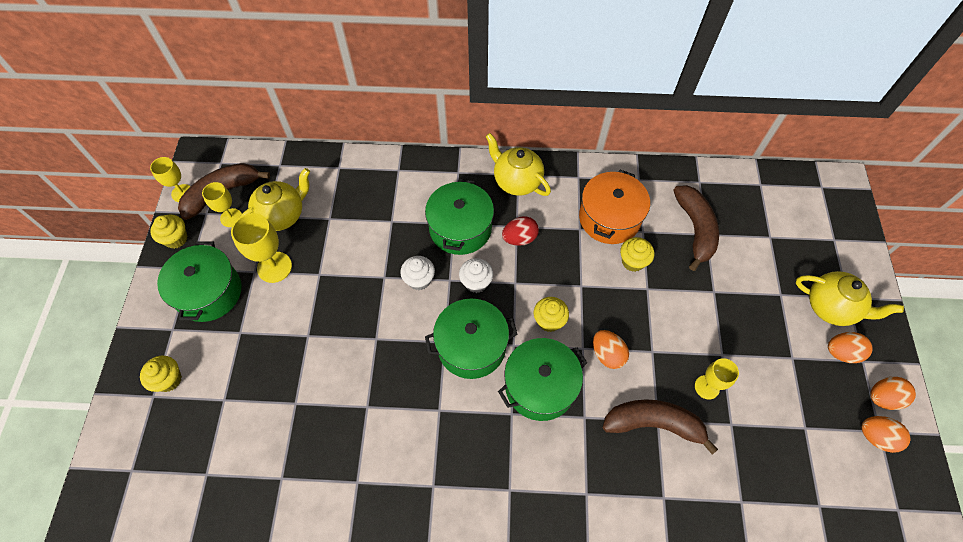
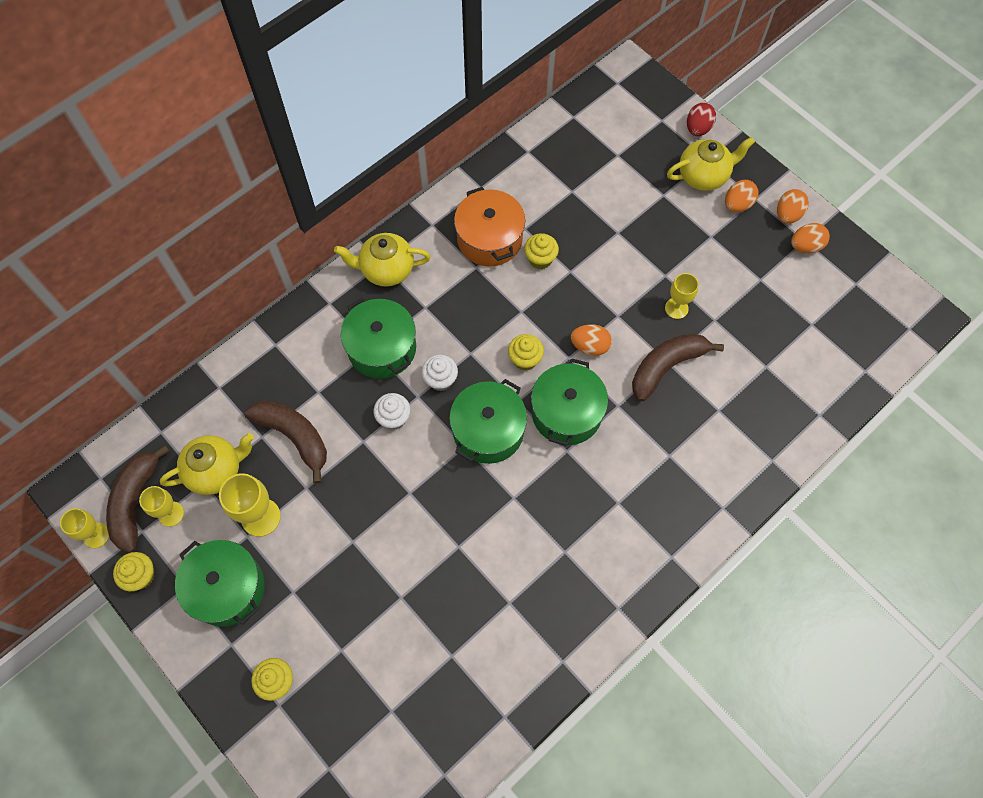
camera: 45 degrees left, 5 degrees up
yellow teapot [239,168,310,231] -> yellow teapot turned 60 degrees clockwise [160,433,254,495]
red egg [502,216,539,246] -> red egg moved to [687,103,716,136]
brown banana [673,185,719,271] -> brown banana moved to [244,400,327,484]

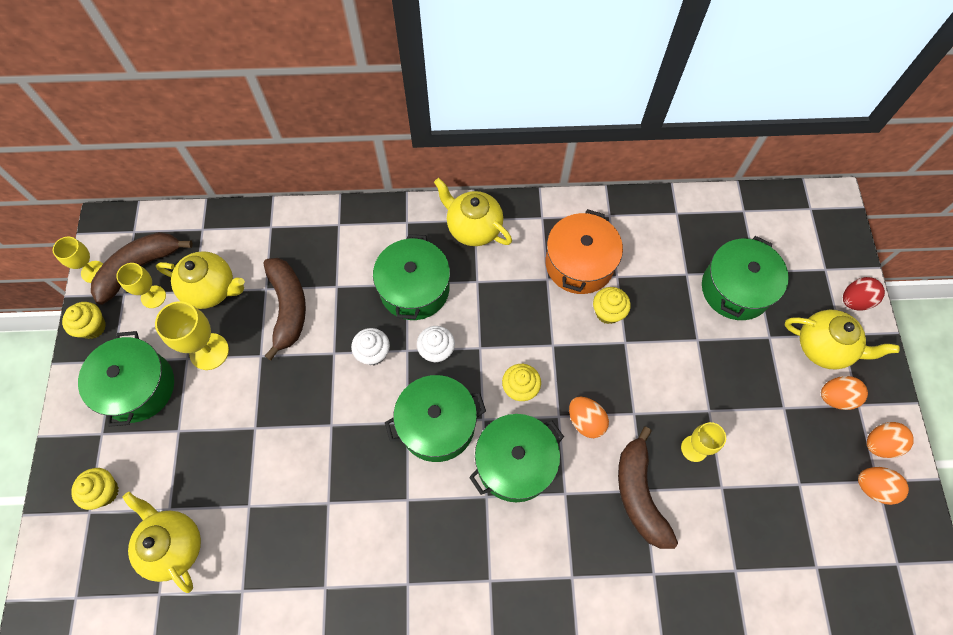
camera: 40 degrees right, 0 degrees up
brown banana [632,333,724,401] -> brown banana turned 105 degrees counterclockwise [618,427,678,549]
none -> yellow teapot [122,492,201,593]
none -> green pot [702,236,789,320]

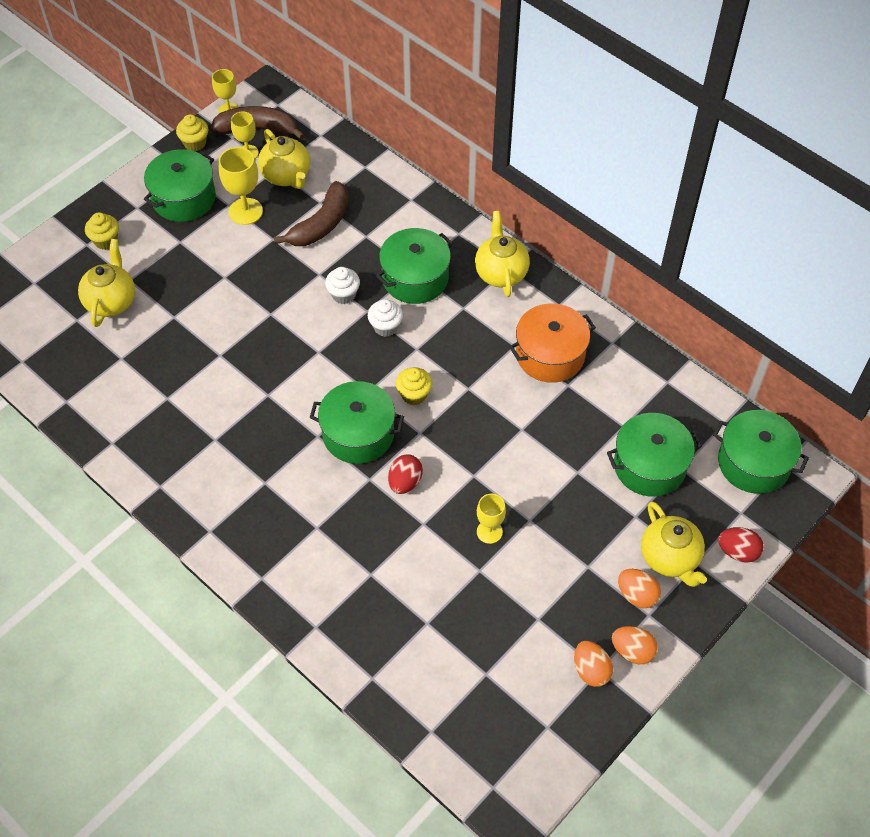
camera: 45 degrees right, 10 degrees down
green pot [385,375,486,462] -> green pot moved to [713,410,809,494]
orange egg [569,397,609,438] -> none
yellow cupcake [593,287,631,324] -> none
brown banana [618,427,678,549] -> none
none -> red egg [388,454,423,494]

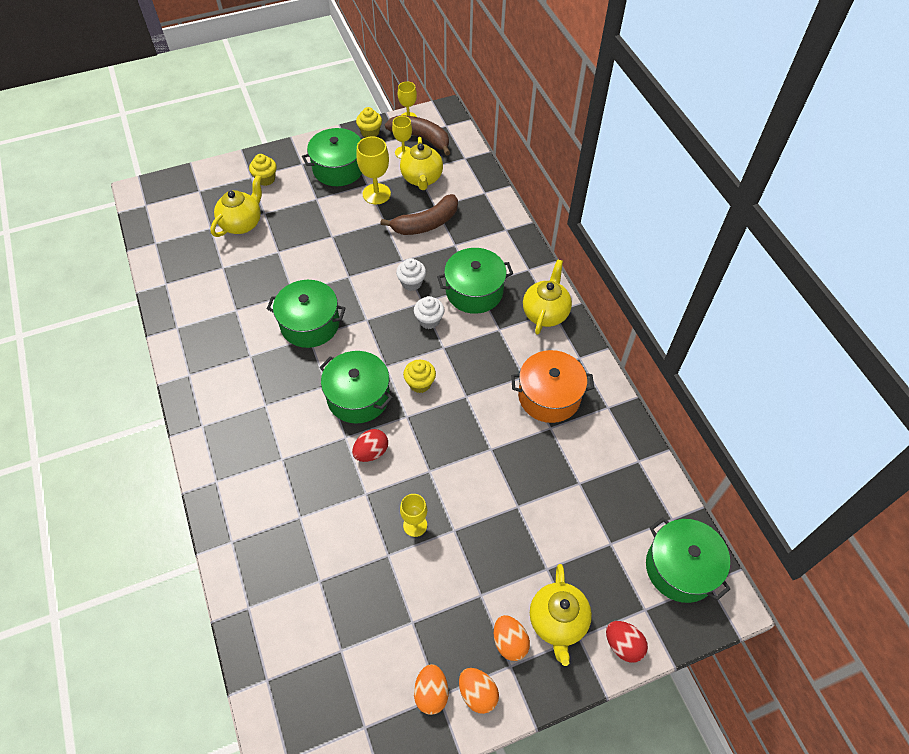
camera: 25 degrees right, 0 degrees up
green pot [607,413,702,497] -> green pot moved to [267,280,346,348]

